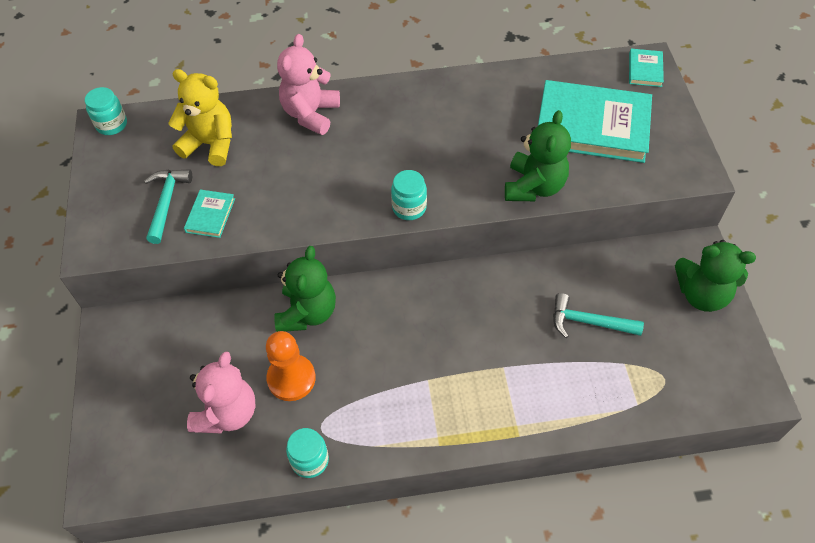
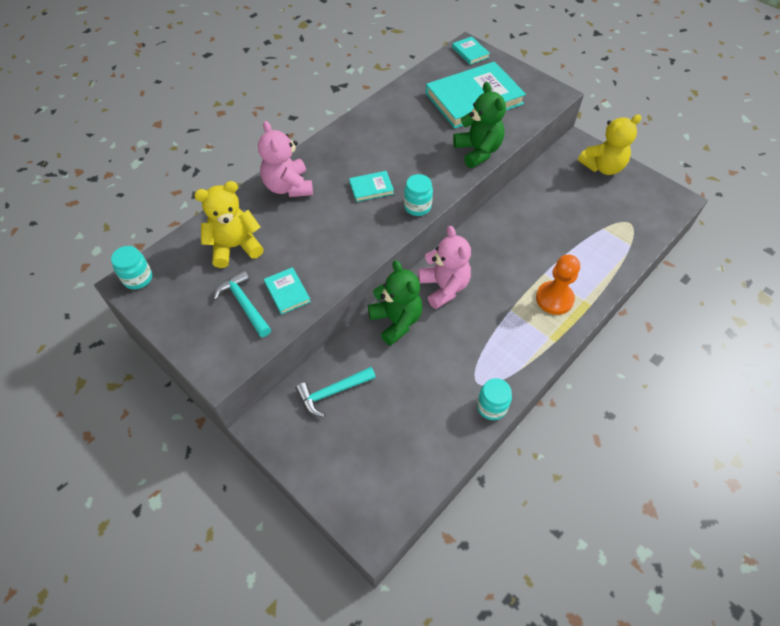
camera: 40 degrees left, 0 degrees up
pink teddy bear [187,351,255,434] -> pink teddy bear moved to [418,226,471,309]
orange pawn [266,331,316,401] -> orange pawn moved to [536,255,580,315]
turquoise hammer [553,293,644,338] -> turquoise hammer moved to [296,367,376,417]
green teddy bear [675,240,756,312] -> yellow teddy bear [578,114,642,175]
none -> turquoise book [349,171,394,202]

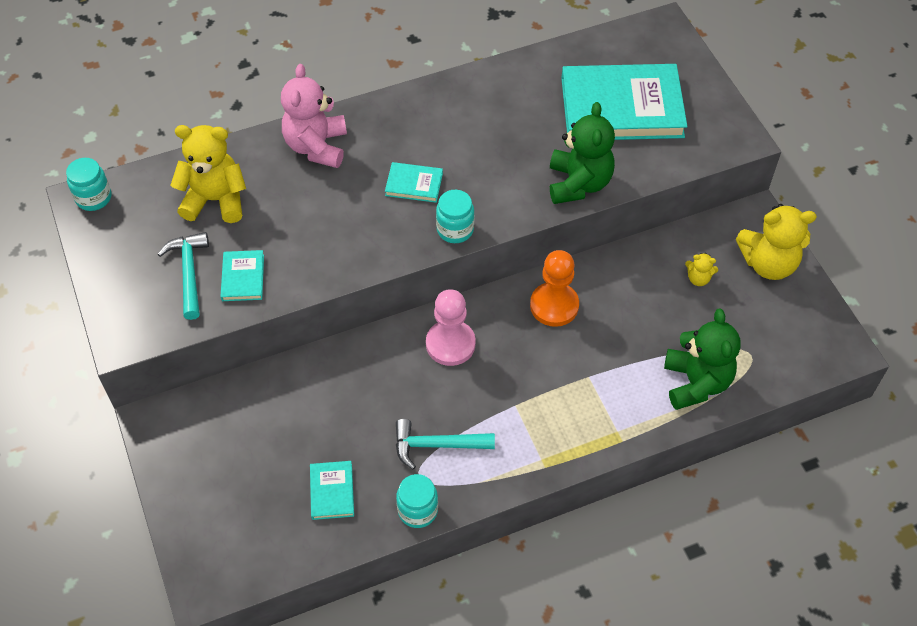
camera: 25 degrees right, 0 degrees up
turquoise hammer [296,367,376,417] -> turquoise hammer moved to [396,419,495,470]
green teddy bear [368,260,423,346] -> green teddy bear moved to [664,309,741,410]
pink teddy bear [418,226,471,309] -> pink pawn [426,289,476,366]
turquoise book [452,36,490,65] -> turquoise book moved to [310,461,354,520]
orange pawn [536,255,580,315] -> orange pawn moved to [530,250,579,327]
none -> yellow teddy bear [685,253,718,286]

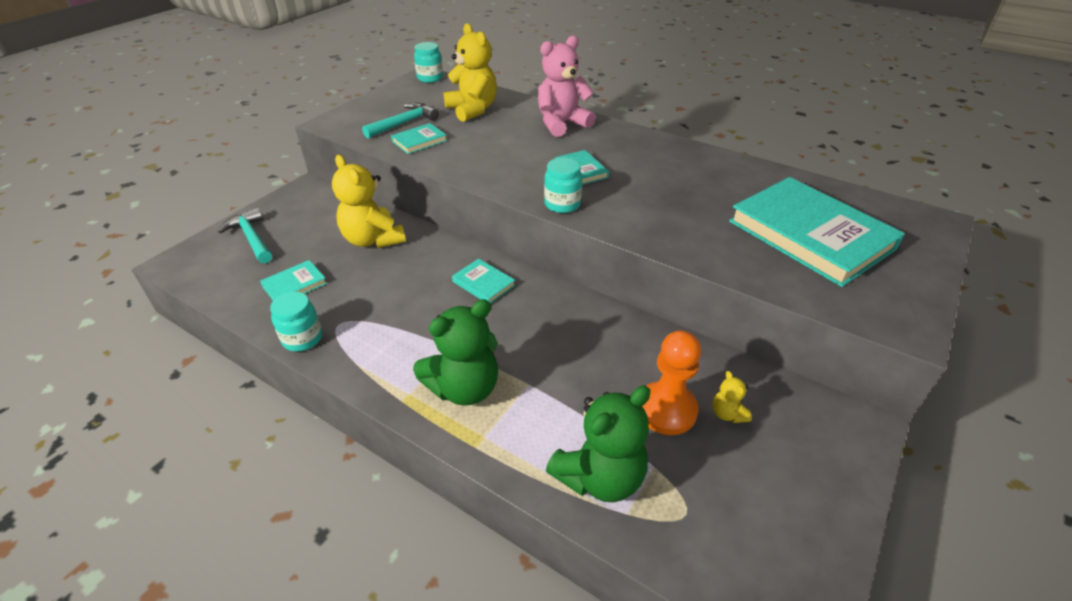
camera: 55 degrees right, 15 degrees down
turquoise hammer [396,419,495,470] -> turquoise hammer moved to [218,208,272,263]
pink pawn [426,289,476,366] -> turquoise book [452,259,515,304]
orange pawn [530,250,579,327] -> orange pawn moved to [642,330,701,435]
green teddy bear [550,102,615,204] -> green teddy bear moved to [413,299,498,406]
yellow teddy bear [736,204,817,280] -> yellow teddy bear moved to [332,155,406,248]

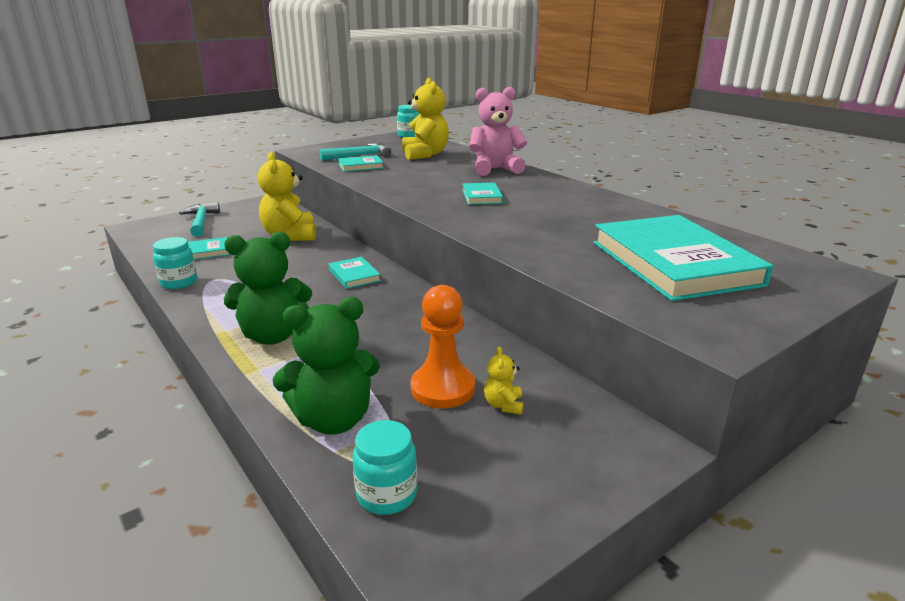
camera: 20 degrees right, 15 degrees down
turquoise jar [544,157,582,213] -> turquoise jar moved to [353,420,417,515]

